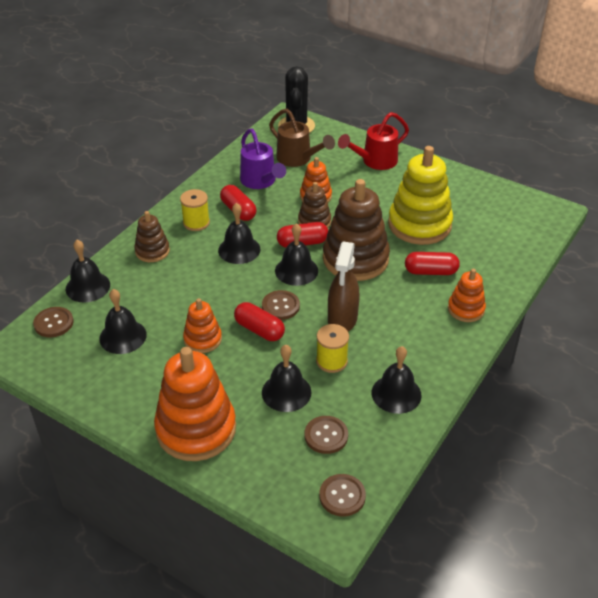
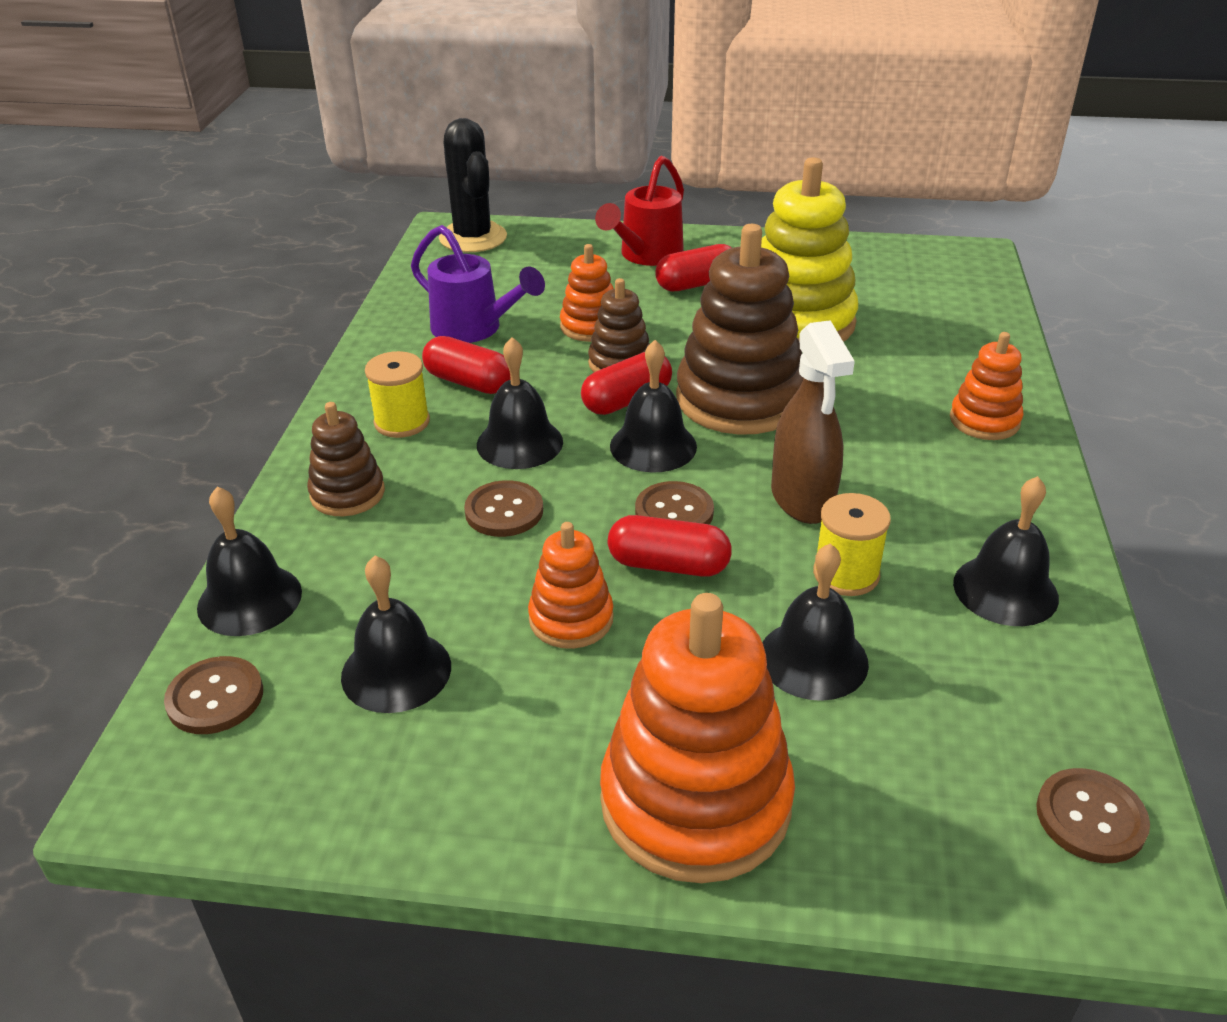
camera: 25 degrees left, 5 degrees down
brown watering can [269,109,335,167] -> none
brown button [305,416,348,454] -> brown button moved to [464,480,543,537]
red capsule [405,252,460,275] -> red capsule moved to [655,244,732,292]

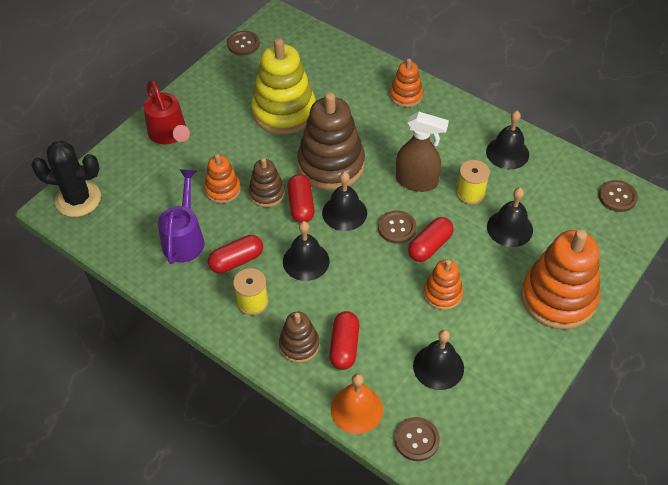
camera: 60 degrees left, 15 degrees up
black bell [197,486,302,636] -> orange bell [331,374,383,434]
purple watering can [411,225,545,343] -> purple watering can turned 60 degrees counterclockwise [158,169,205,264]
brown button [464,480,543,537] -> brown button moved to [227,31,260,56]
red capsule [655,244,732,292] -> red capsule moved to [329,311,360,370]

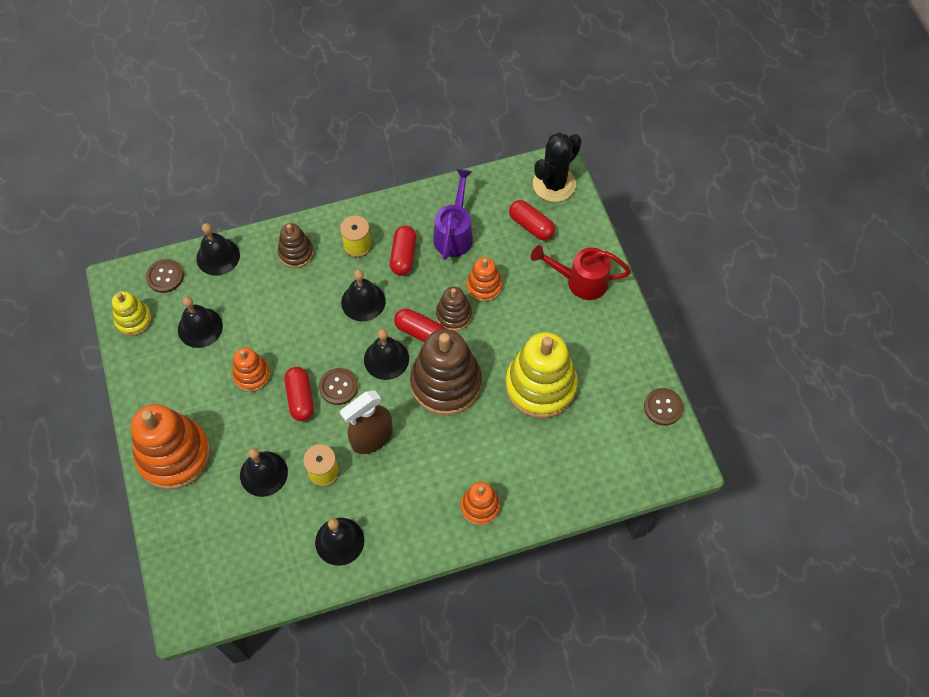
camera: 125 degrees right, 10 degrees up
purple watering can [158,169,205,264] -> purple watering can turned 120 degrees counterclockwise [433,169,473,260]
red capsule [329,311,360,370] -> red capsule moved to [509,200,555,240]
orange bell [331,374,383,434] -> black bell [196,223,240,276]
brown button [599,180,638,212] -> none
none -> yellow stacking toy [112,291,152,336]

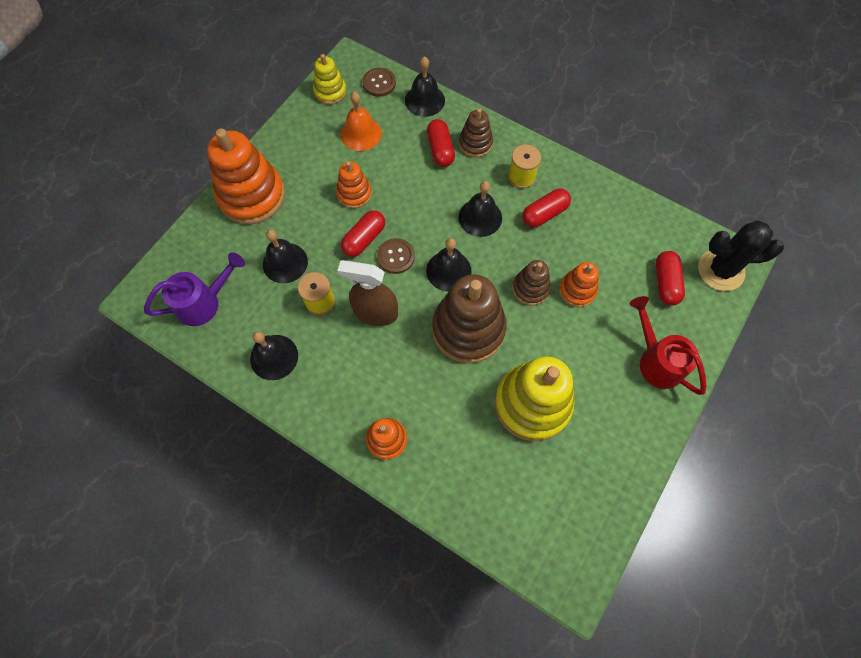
camera: 50 degrees right, 5 degrees up
black bell [178,296,223,348] -> orange bell [340,92,382,151]
red capsule [394,308,445,342] -> red capsule moved to [427,119,455,167]
purple watering can [433,169,473,260] -> purple watering can moved to [144,252,245,326]
brown button [644,388,684,426] -> none

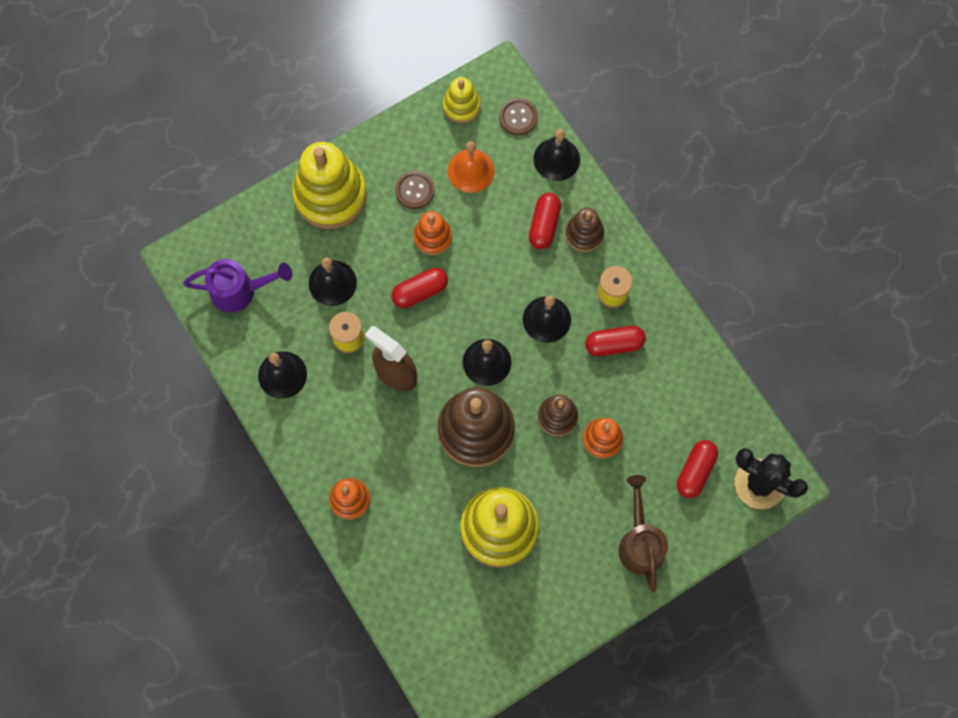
camera: 25 degrees right, 5 degrees up
orange stacking toy [207,128,285,224] -> yellow stacking toy [292,142,367,229]
brown button [377,238,415,274] -> brown button moved to [395,171,435,209]
red watering can [629,296,706,395] -> brown watering can [619,475,668,592]

